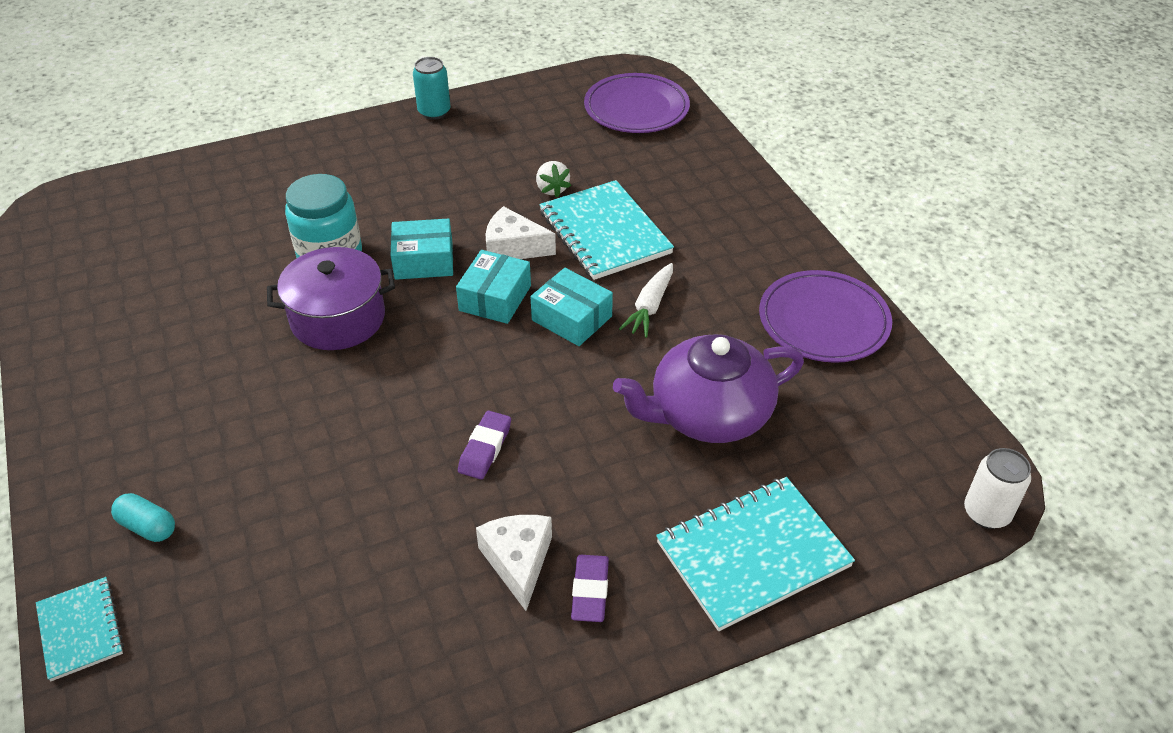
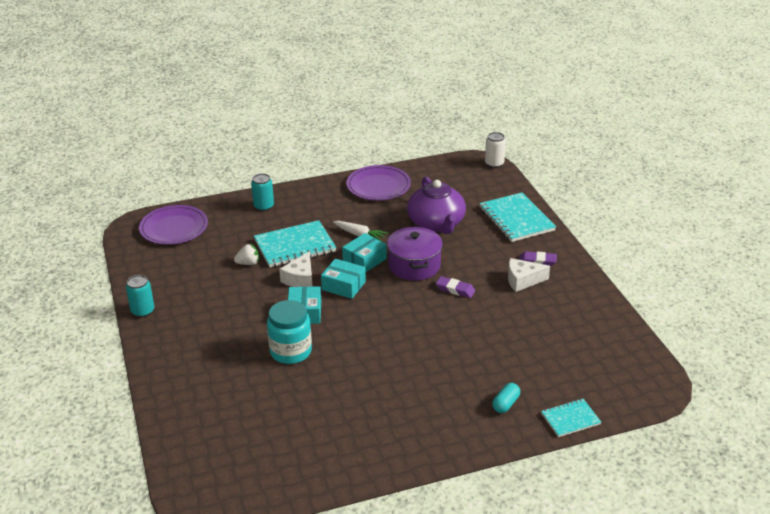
camera: 85 degrees left, 10 degrees down
purple pot [267,247,395,350] -> purple pot moved to [387,227,443,281]
none -> turquoise can [251,173,274,211]

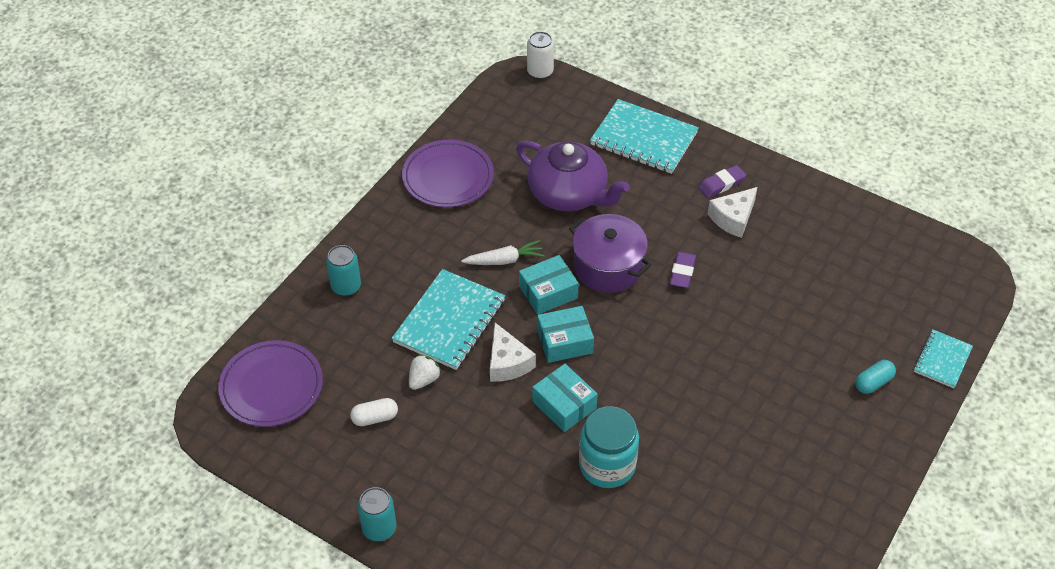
camera: 40 degrees left, 15 degrees up
turquoise box [342,233,387,272] -> turquoise box turned 60 degrees clockwise [519,255,579,315]
purple eraser [436,276,475,298] -> purple eraser turned 60 degrees counterclockwise [669,252,696,288]
turquoise capsule [492,383,520,413] -> turquoise capsule turned 60 degrees clockwise [855,360,896,394]
none -> white capsule [350,398,398,426]

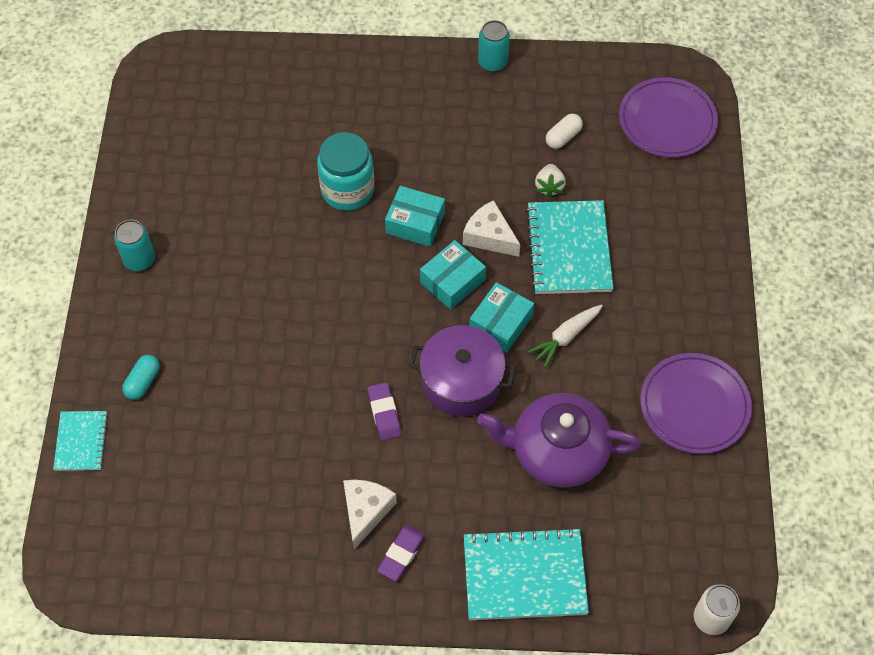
camera: 150 degrees right, 10 degrees up
turquoise can [326,245,361,296] -> turquoise can moved to [114,220,155,271]

